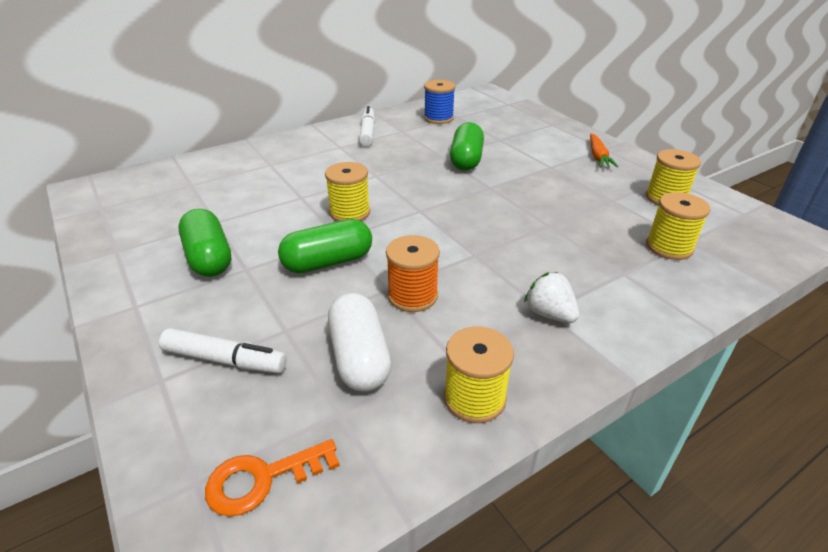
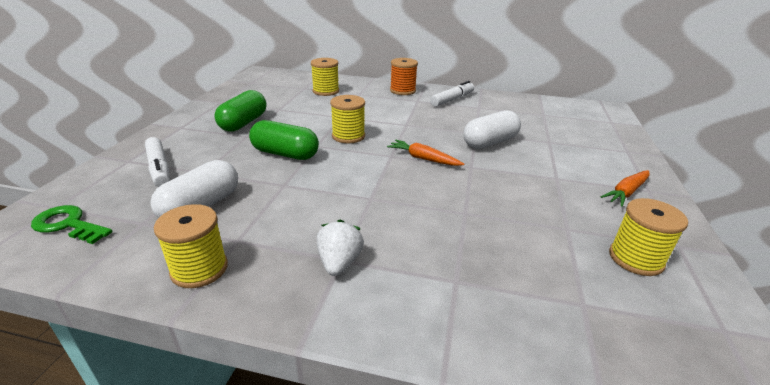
camera: 45 degrees right, 5 degrees down
orange key [205,439,340,517] -> green key [31,205,112,244]
orange spool [386,235,440,312] -> orange spool moved to [390,58,418,95]
blue spool [424,80,455,124] -> none
green capsule [450,122,484,171] -> white capsule [463,110,521,149]
yellow spool [646,192,710,260] -> yellow spool moved to [311,58,339,96]
none -> orange carrot [387,140,465,166]

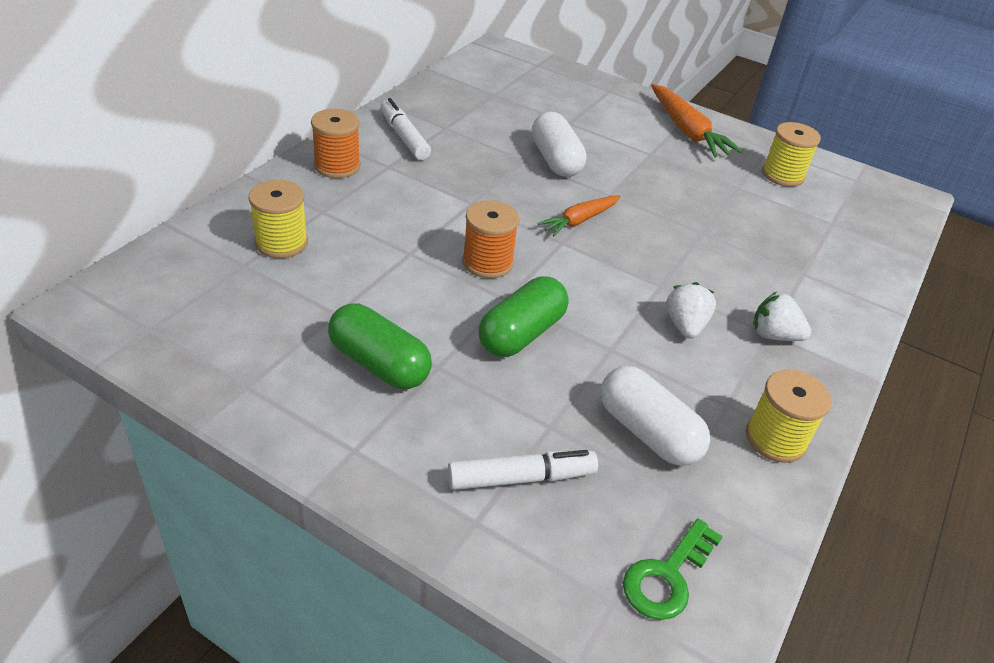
camera: 75 degrees left, 10 degrees up
yellow spool [330,95,365,143] -> orange spool [462,200,519,278]
orange carrot [601,170,650,207] -> orange carrot [651,84,743,157], size x1.58
none -> white strawberry [666,282,716,339]

